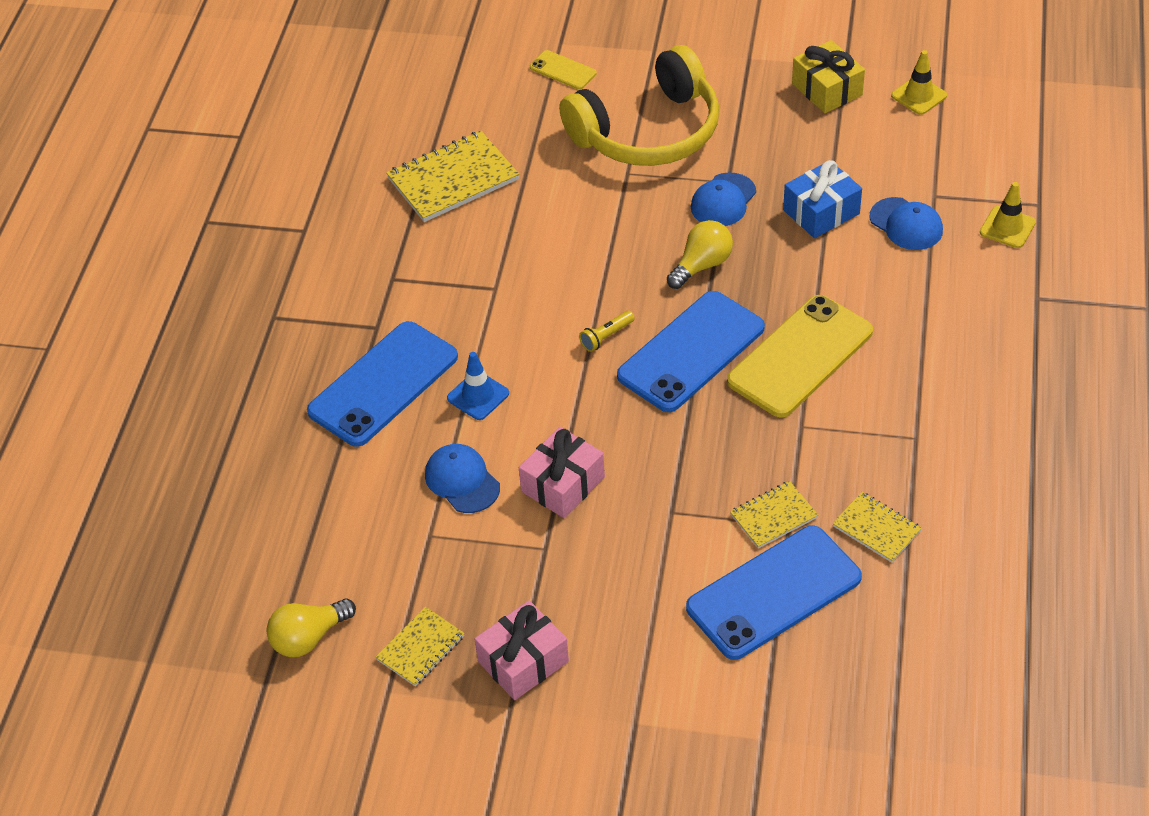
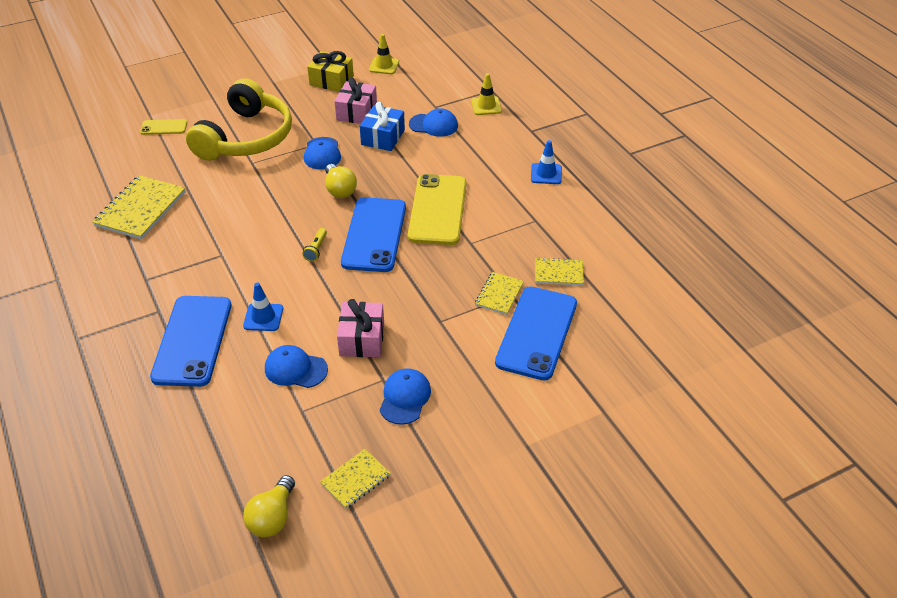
camera: 40 degrees left, 5 degrees down
yellow notebook [376,607,464,686] -> yellow notebook turned 45 degrees clockwise [320,449,391,509]
pink gift [475,600,569,700] -> pink gift moved to [334,77,377,124]
yellow light bulb [667,220,733,289] -> yellow light bulb turned 150 degrees clockwise [325,164,357,198]
none -> blue cap [380,368,431,425]
none -> blue traffic cone [531,140,562,184]

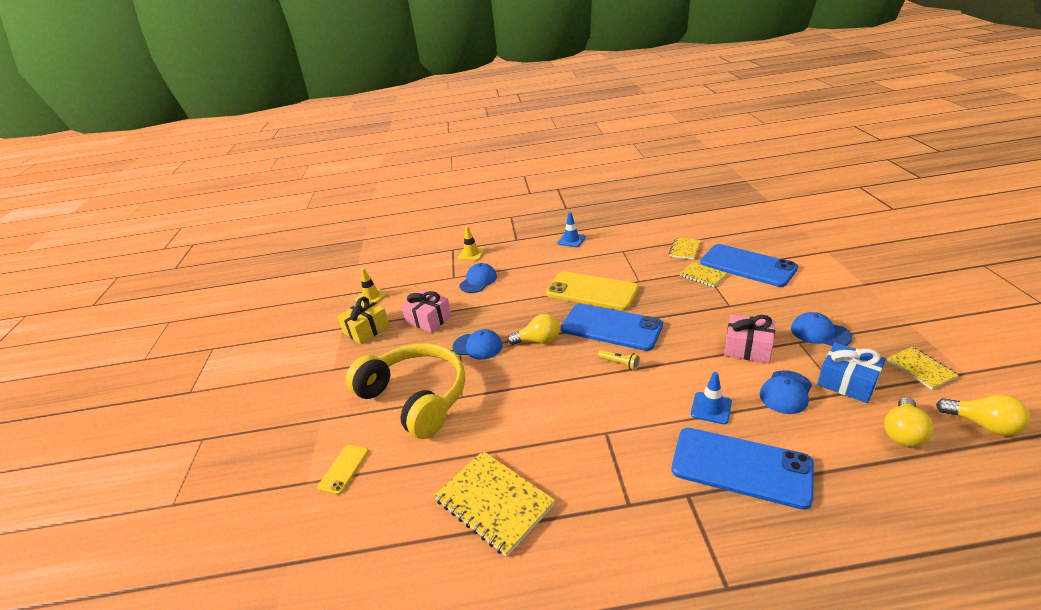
camera: 65 degrees left, 10 degrees down
blue gift [360,102,405,151] -> blue gift moved to [817,343,886,403]
none -> yellow light bulb [884,397,933,447]

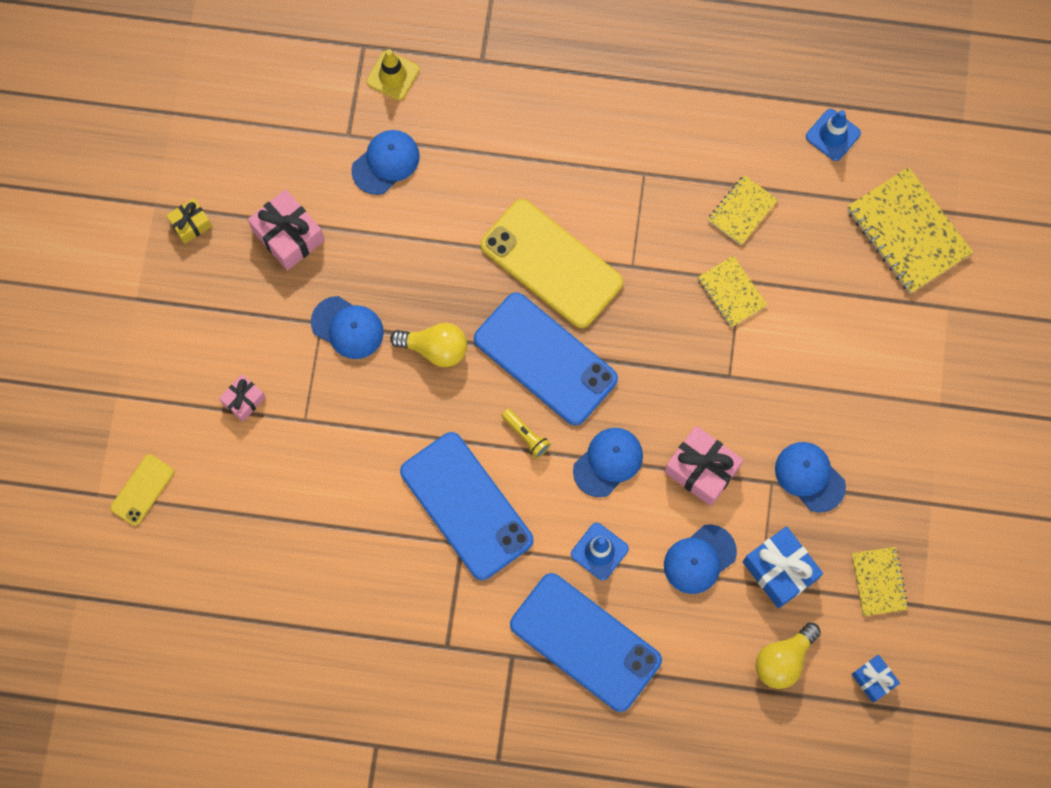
camera: 10 degrees right, 40 degrees up
yellow gift [337,297,390,344] -> yellow gift [166,198,212,244], size x0.59
yellow headphones [346,343,465,439] -> pink gift [219,374,266,422]
yellow traffic cone [355,268,388,303] -> none
yellow notebook [434,451,555,557] -> yellow notebook moved to [847,167,973,294]
blue traffic cone [557,212,586,247] -> blue traffic cone moved to [806,109,861,161]
blue phone [700,244,798,287] -> blue phone moved to [400,432,533,580]
yellow light bulb [936,394,1030,436] -> blue gift [852,655,900,703]
none -> blue cap [573,428,643,497]

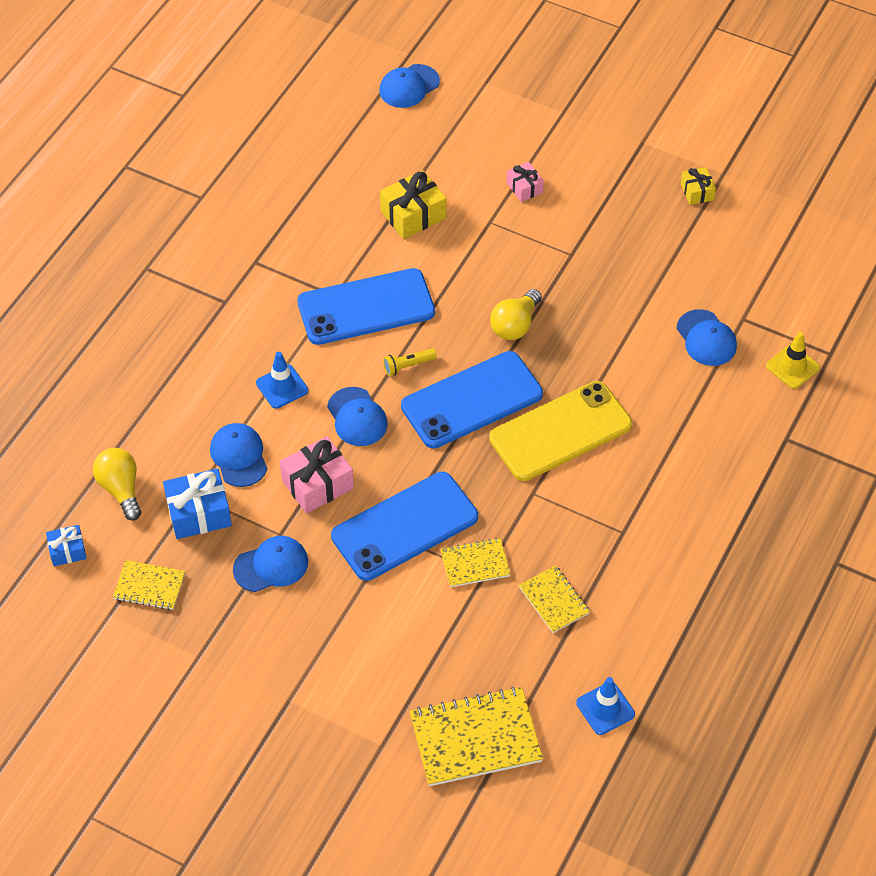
camera: 110 degrees right, 20 degrees down
yellow phone [110,454,174,526] -> none
pink gift [248,189,325,271] -> none
blue cap [311,296,384,359] -> blue cap moved to [379,64,440,108]
blue phone [510,573,662,712] -> blue phone moved to [331,472,478,581]
none -> yellow gift [380,170,446,239]

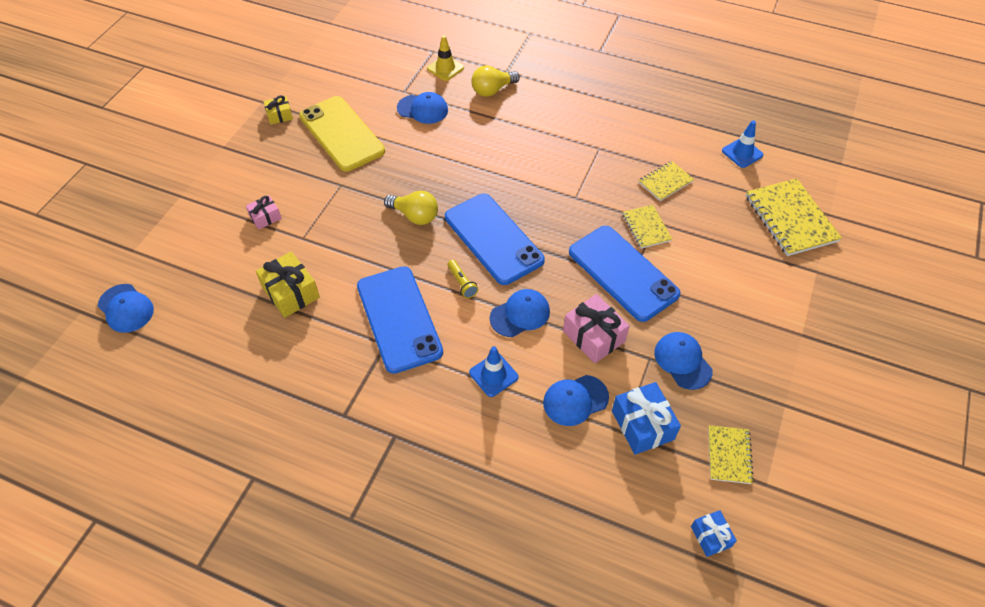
camera: 95 degrees left, 0 degrees up
yellow light bulb [93,448,141,521] -> yellow light bulb moved to [471,66,520,97]
yellow phone [489,381,632,481] -> yellow phone moved to [299,96,385,171]
blue cap [676,309,737,366] -> blue cap turned 45 degrees clockwise [397,92,448,124]

